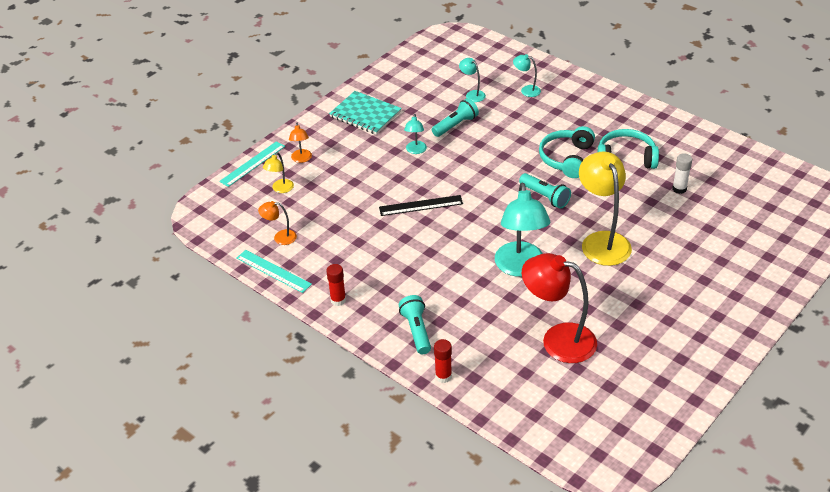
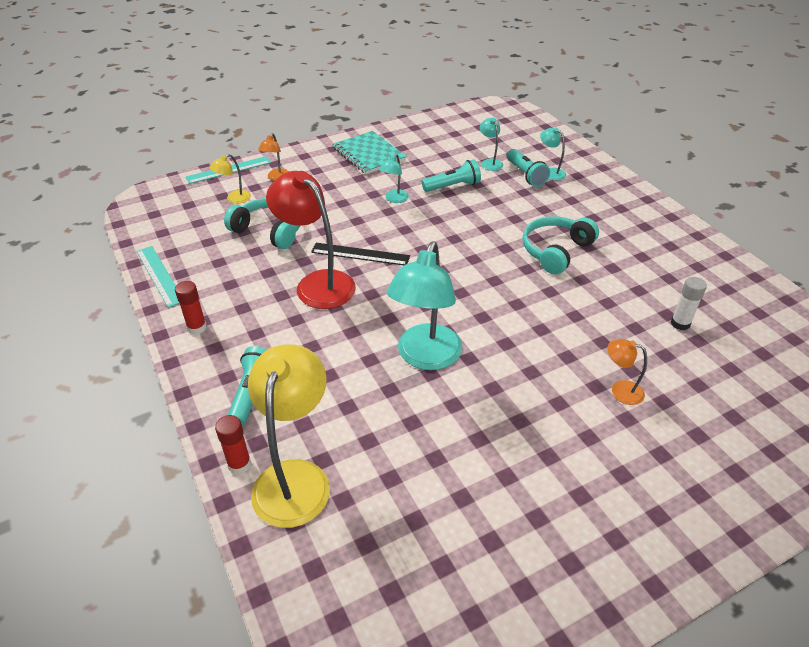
camera: 20 degrees right, 0 degrees up
orange lamp [258,201,297,245] -> orange lamp moved to [607,339,647,405]
turquoise flashlight [519,173,571,209] -> turquoise flashlight moved to [507,149,550,187]
red lamp [522,253,597,363] -> red lamp moved to [266,171,356,309]
yellow lamp [579,151,632,266] -> yellow lamp moved to [248,344,330,528]
turquoise headphones [597,129,659,169] -> turquoise headphones moved to [224,198,300,249]

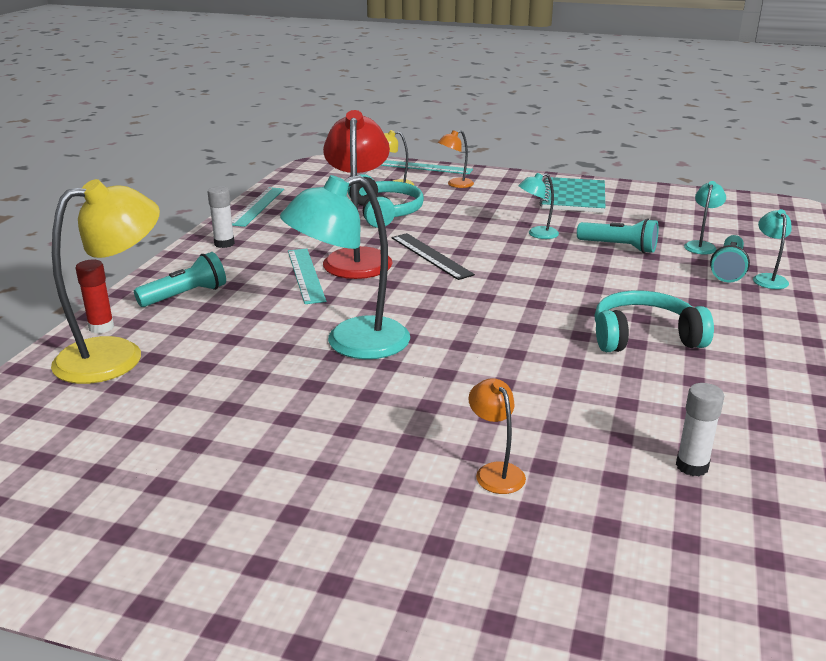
camera: 45 degrees right, 15 degrees down
red glue stick [175,281,207,335] -> white glue stick [208,186,235,248]
none -> turquoise ruler [288,249,326,304]

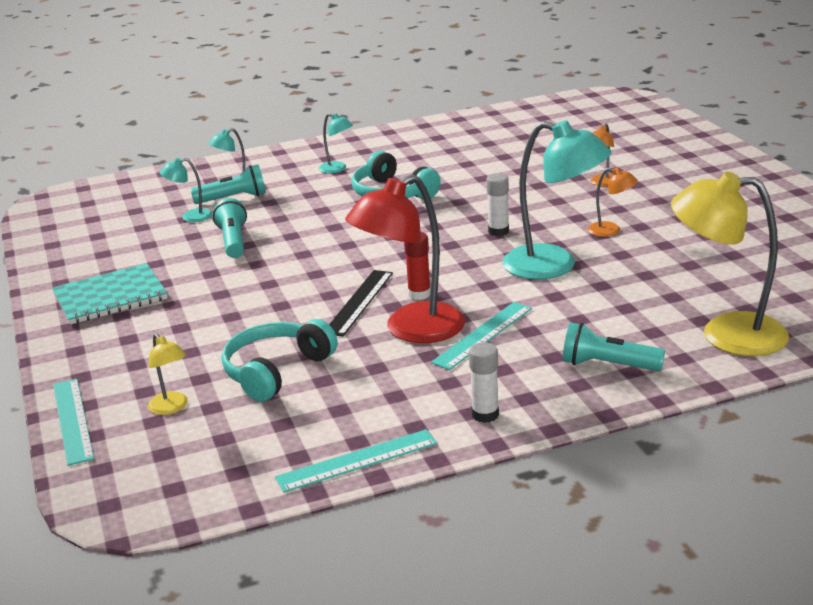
camera: 125 degrees left, 0 degrees up
red glue stick [76,260,114,334] -> red glue stick moved to [404,232,431,300]
orange lamp [438,130,474,188] -> orange lamp moved to [588,167,638,237]
turquoise lamp [518,173,559,239] -> turquoise lamp moved to [319,113,353,174]
white glue stick [676,383,724,476] -> white glue stick moved to [486,173,509,236]

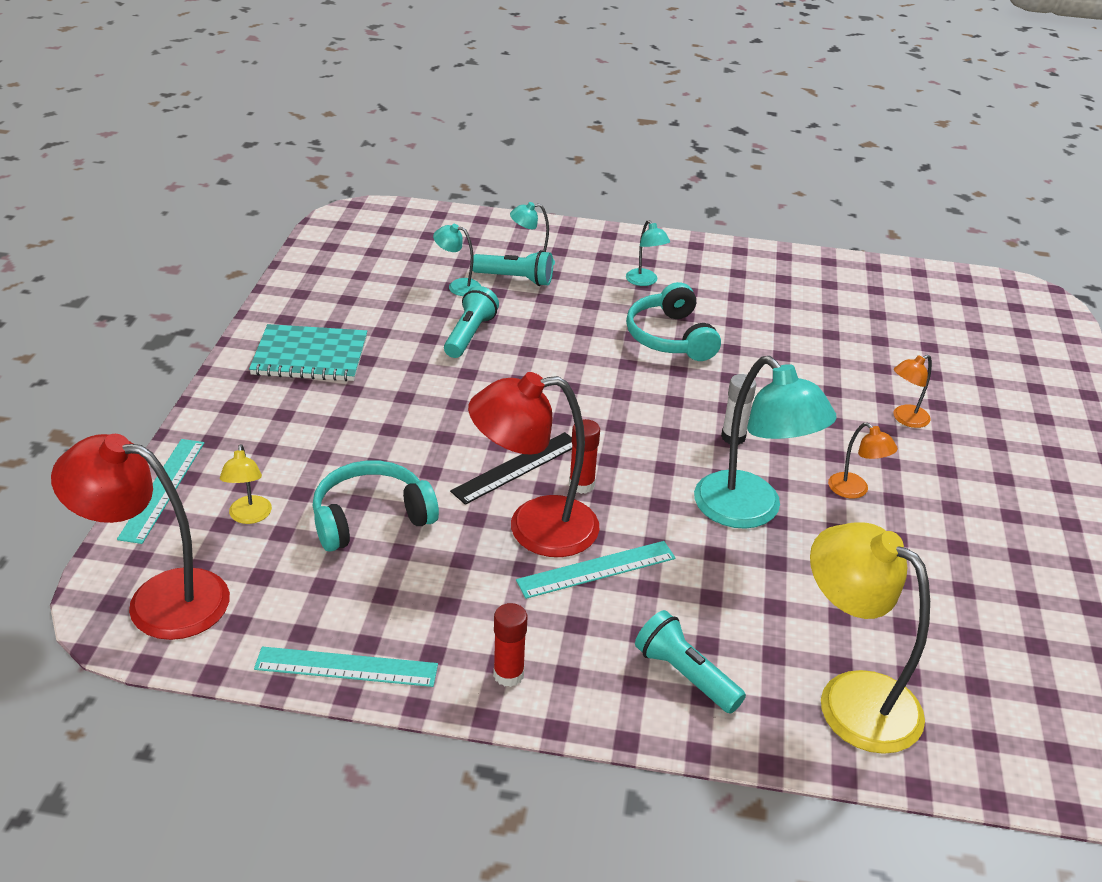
camera: 25 degrees right, 10 degrees up
white glue stick [469,342,499,423] -> red glue stick [493,603,527,687]
none -> red lamp [51,434,230,640]

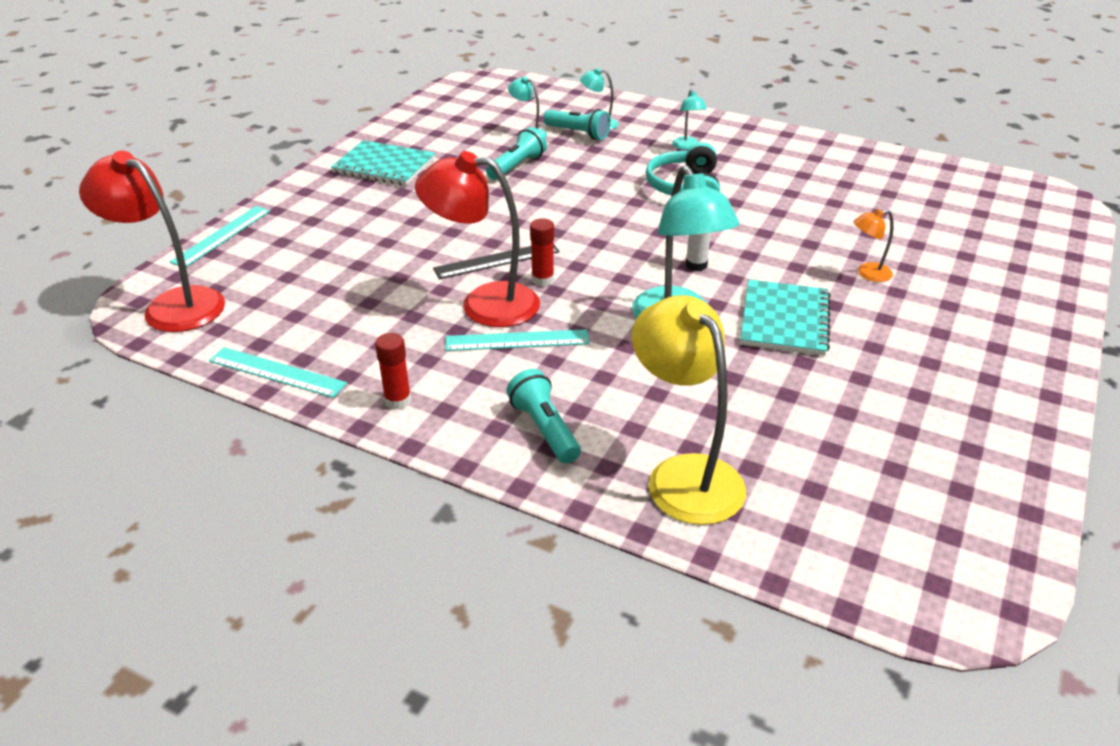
camera: 20 degrees right, 0 degrees up
yellow lamp [220,444,272,524] -> none
turquoise headphones [313,460,439,552] -> none
orange lamp [828,422,898,499] -> turquoise notebook [740,279,831,356]

